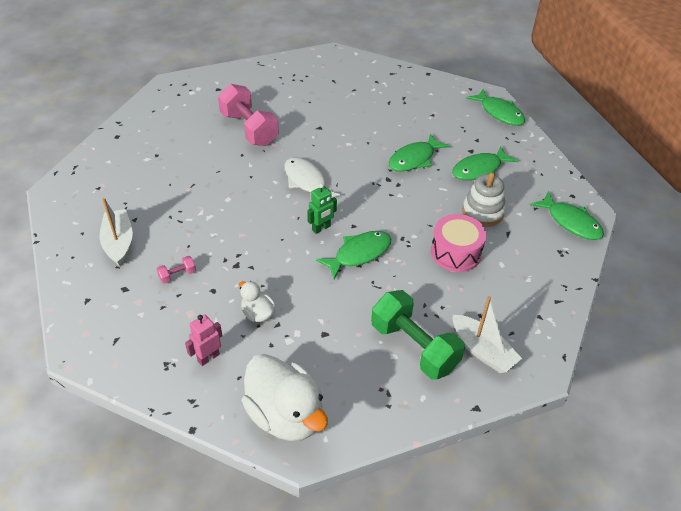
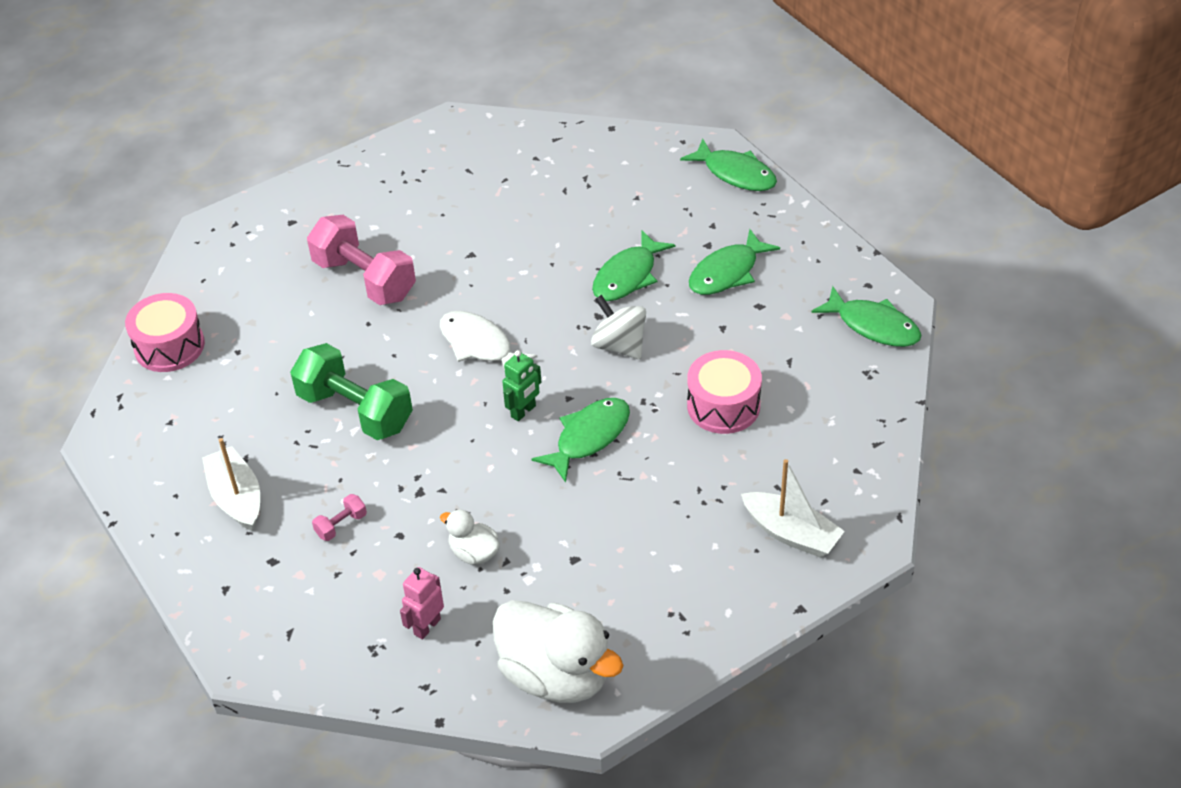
camera: 10 degrees left, 0 degrees up
green dumbbell [371,290,465,380] -> green dumbbell moved to [290,343,413,440]
white stacking toy [462,172,506,227] -> none
none -> pink drum [125,293,205,372]
none -> white spinning top [591,295,646,359]

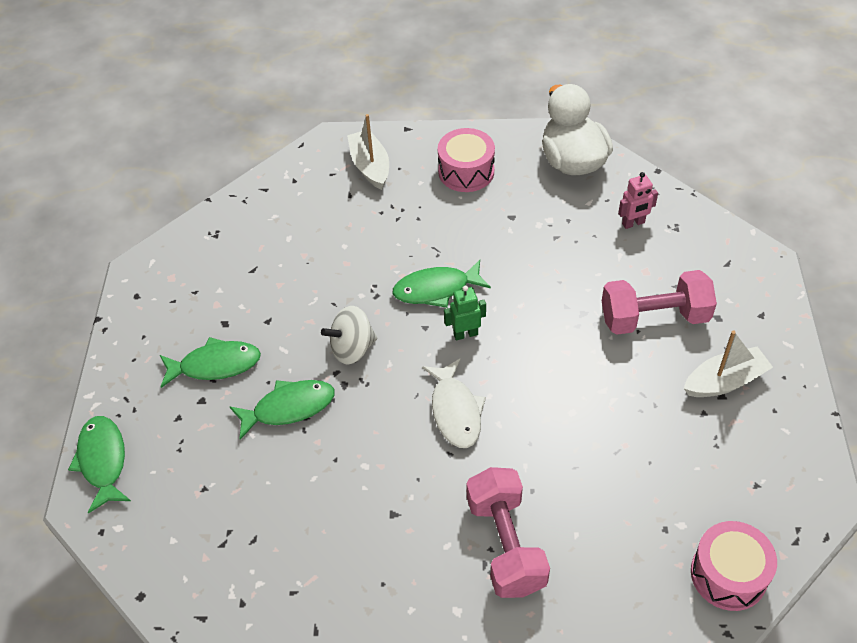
camera: 145 degrees left, 5 degrees up
white boat [202,438,260,531] -> white boat turned 120 degrees counterclockwise [684,331,773,397]
green dumbbell [290,343,413,440] -> none
pink dumbbell [312,494,367,541] -> pink dumbbell [602,270,717,335], size x2.41
white duck [440,509,500,565] -> none
white spinning top [591,295,646,359] -> white spinning top turned 75 degrees clockwise [321,306,377,365]
pink drum [687,350,762,434] -> pink drum moved to [438,128,495,192]
green fish [811,286,921,347] -> none

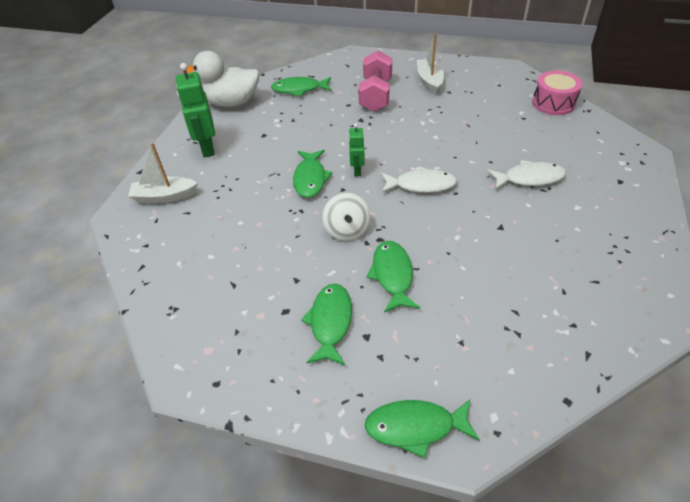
camera: 75 degrees left, 5 degrees down
pink drum [438,128,495,192] -> green robot [176,63,215,158]
pink dumbbell [467,467,550,598] -> white fish [487,160,566,190]
pink robot [618,172,658,229] -> green fish [271,77,332,96]

